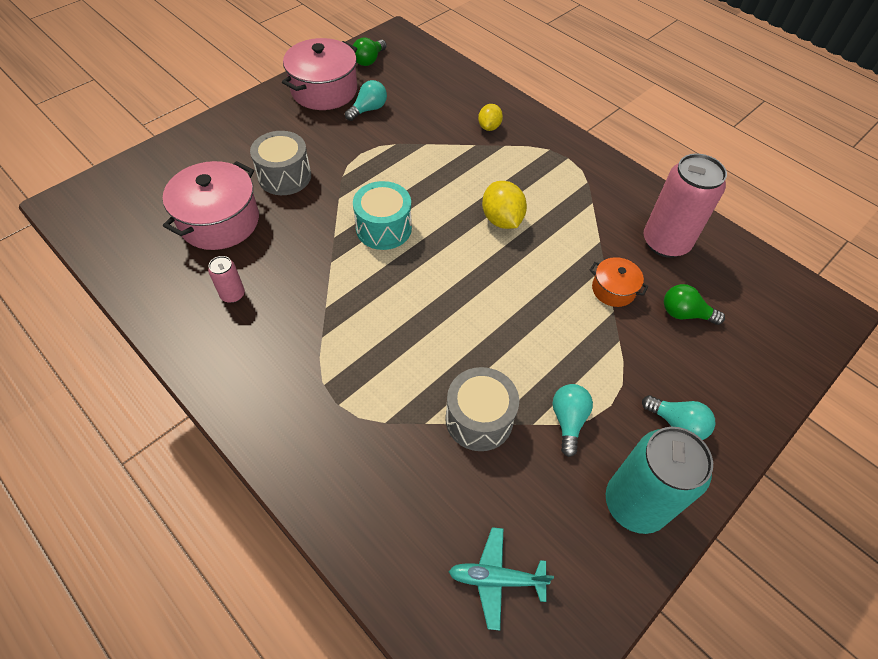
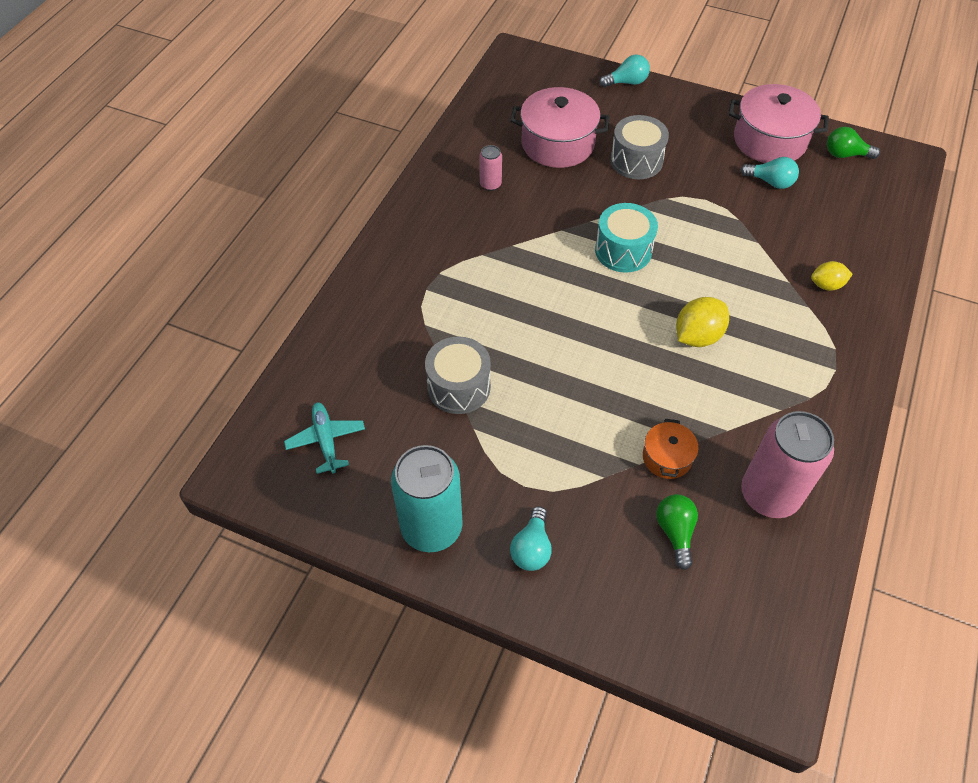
camera: 70 degrees right, 0 degrees up
turquoise light bulb [553,384,593,457] -> turquoise light bulb moved to [600,55,650,87]

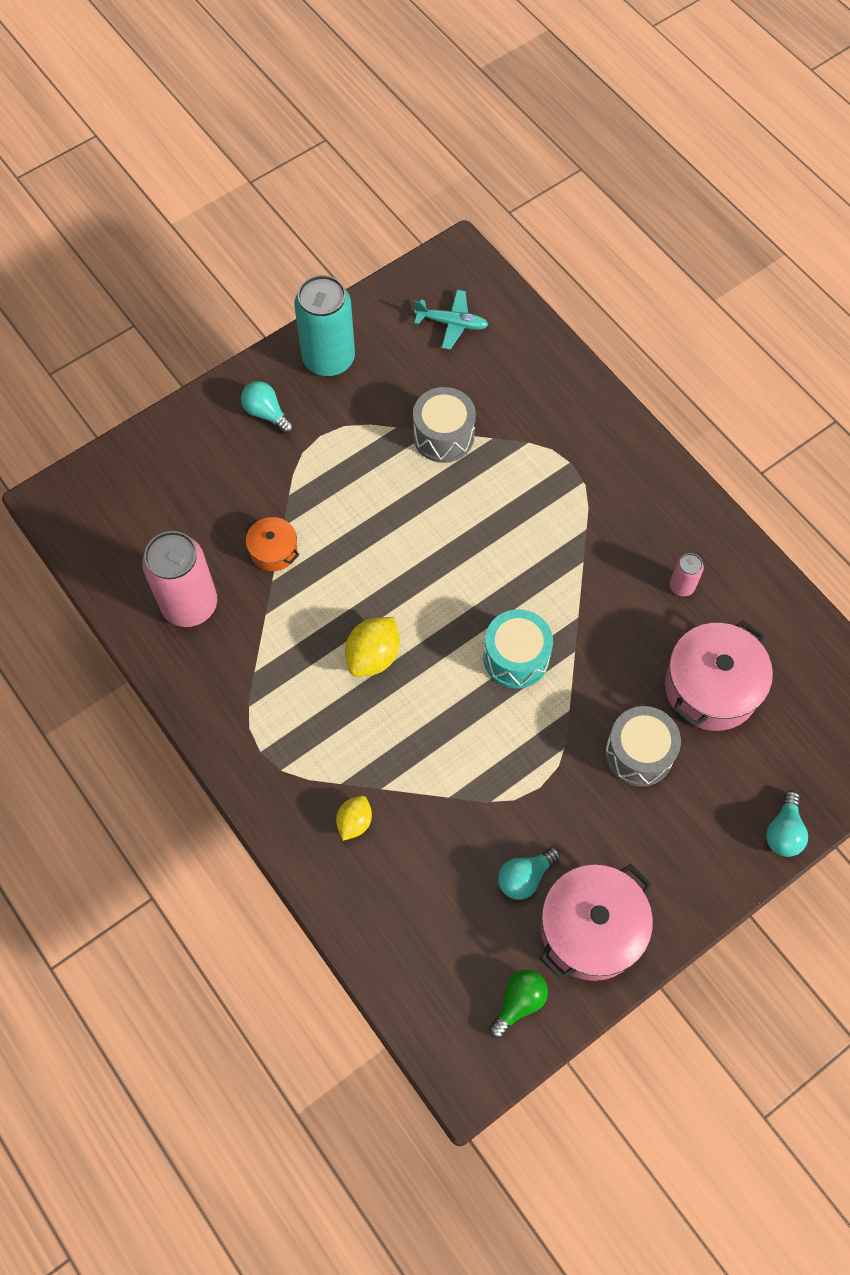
camera: 120 degrees right, 10 degrees up
green light bulb [656,494,698,570] -> none
yellow lemon [676,297,729,347] -> yellow lemon turned 45 degrees clockwise [345,617,400,676]

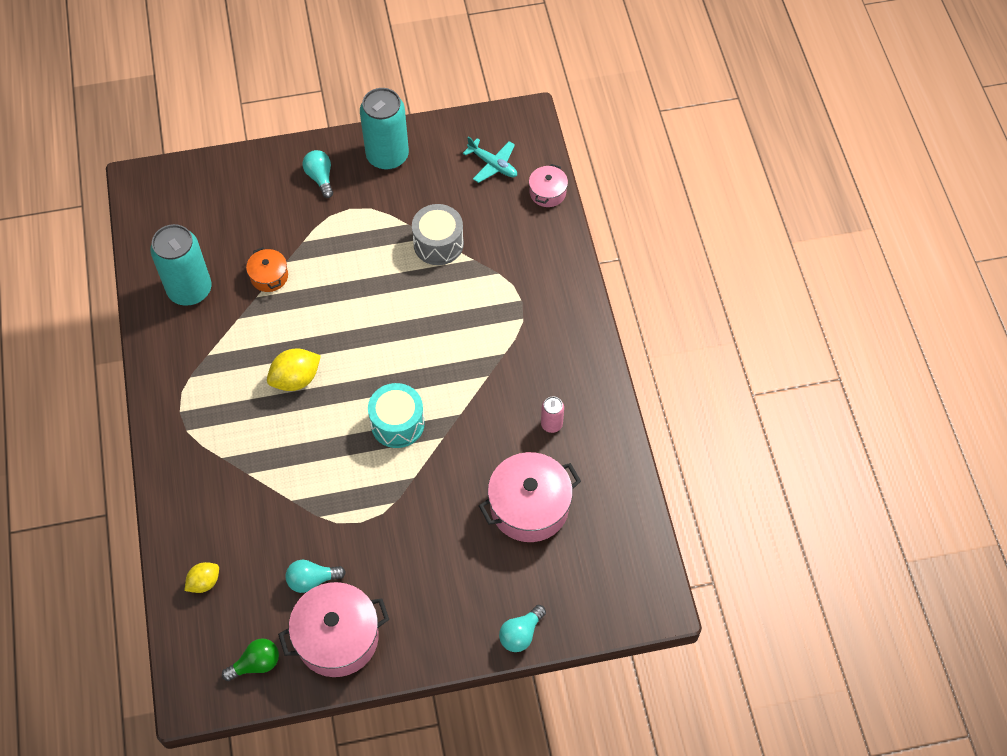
camera: 25 degrees right, 5 degrees down
pink can [142,531,217,627] -> turquoise can [150,224,211,306]
yellow lemon [336,796,372,841] -> yellow lemon moved to [184,562,219,593]
grey drum [605,706,681,787] -> none
none -> pink pot [529,164,568,207]

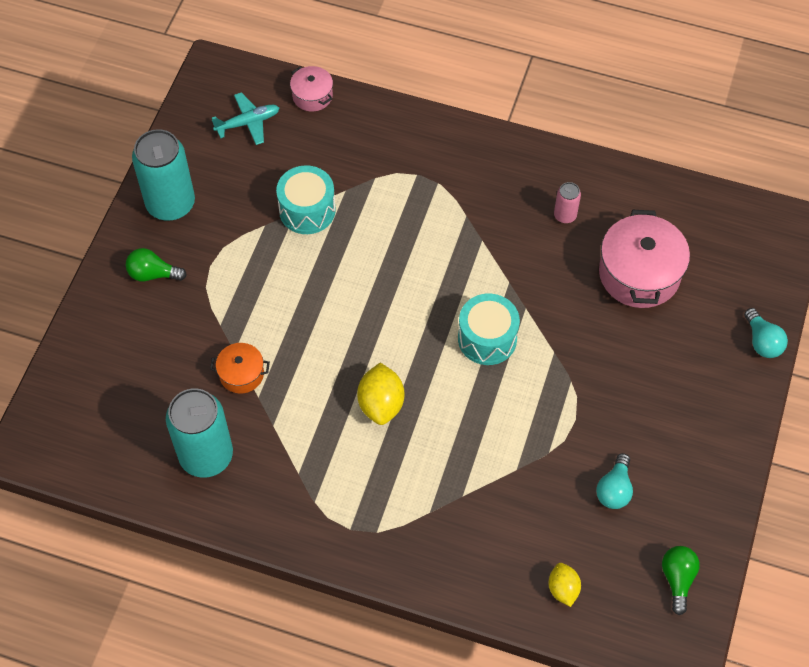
camera: 60 degrees left, 0 degrees up
pink pot [278,582,389,677] -> none
turquoise light bulb [303,150,333,198] -> green light bulb [126,248,187,282]
grey drum [412,204,464,265] -> turquoise drum [276,165,336,234]

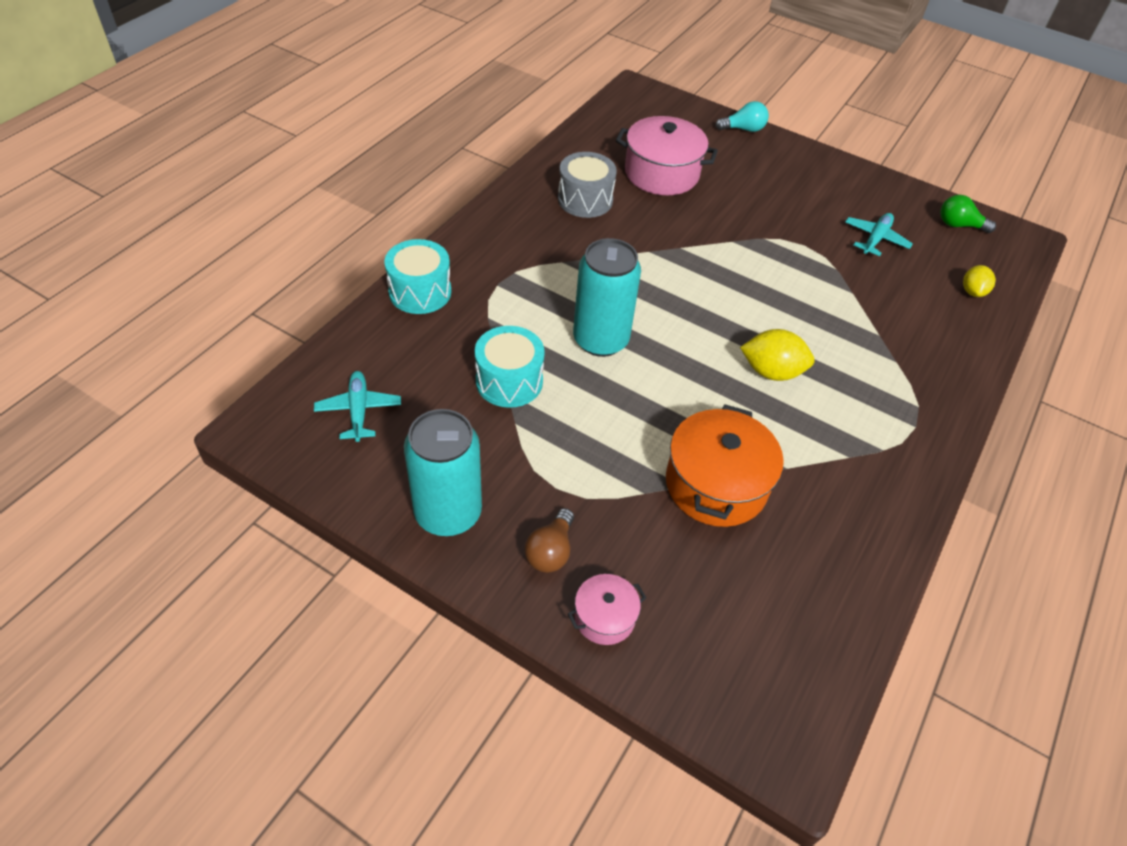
camera: 80 degrees left, 10 degrees down
green light bulb [126,248,187,282] -> brown light bulb [525,508,574,573]
turquoise can [166,388,233,478] -> turquoise can moved to [573,238,641,357]
orange pot [210,343,270,393] -> orange pot [666,404,784,527], size x1.90
pink pot [290,66,333,112] -> pink pot moved to [568,574,646,645]
turquoise drum [458,294,520,365] -> turquoise drum moved to [384,239,451,314]
yellow lemon [549,563,581,607] -> yellow lemon turned 75 degrees counterclockwise [963,265,996,297]
pink can [554,182,581,223] -> grey drum [558,152,617,218]
turquoise light bulb [596,453,633,509] -> turquoise plane [845,213,913,256]

